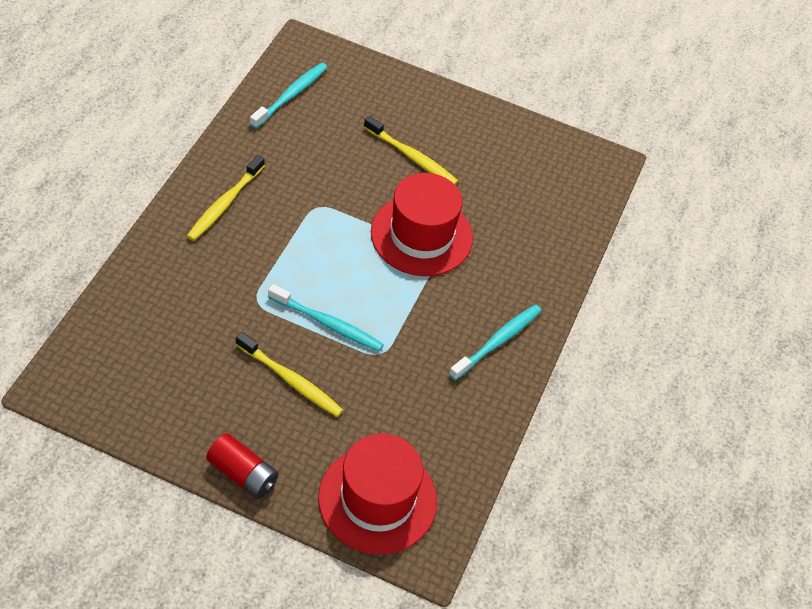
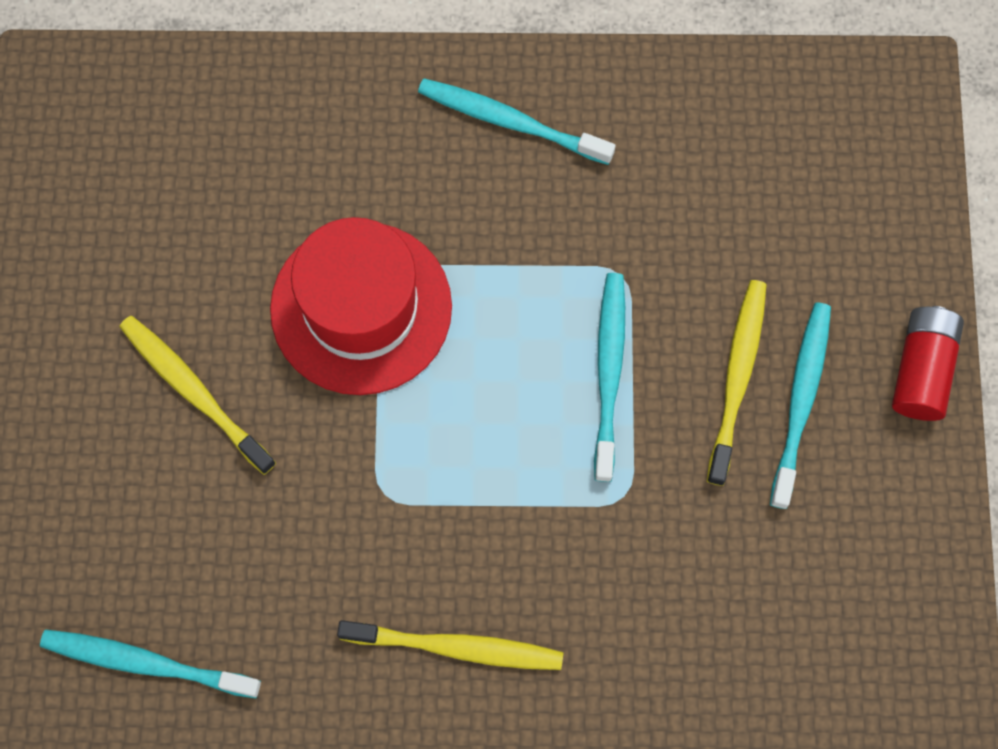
camera: 105 degrees left, 20 degrees up
red hat [318,434,437,555] -> none
yellow toothbrush [364,116,458,185] -> yellow toothbrush turned 60 degrees counterclockwise [119,316,276,475]
none -> turquoise toothbrush [770,302,831,509]

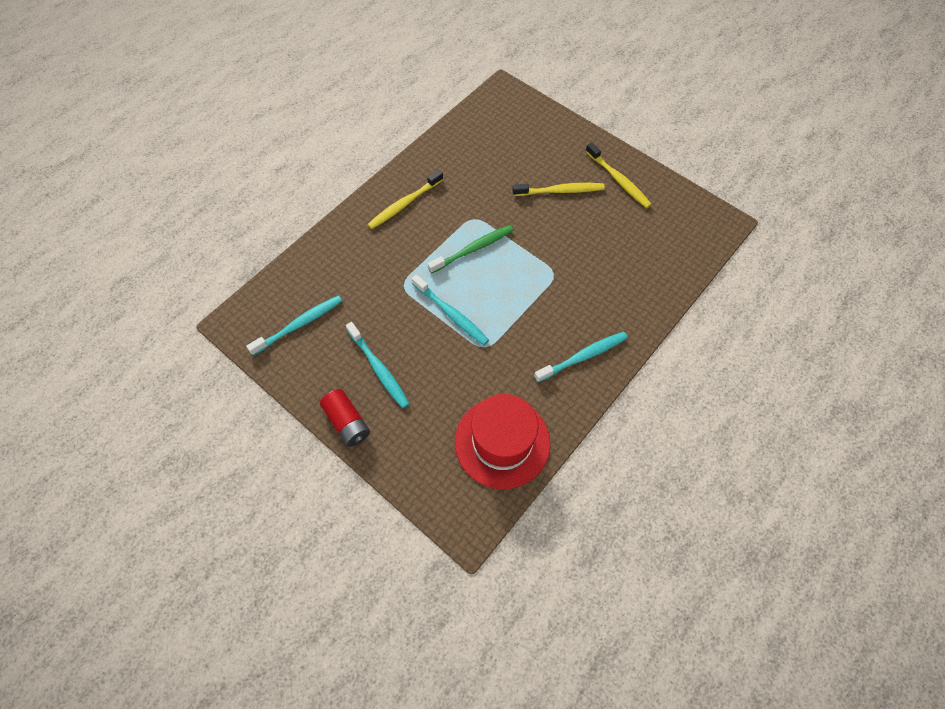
camera: 130 degrees right, 10 degrees down
turquoise toothbrush [40,629,261,698] -> turquoise toothbrush moved to [246,295,342,355]
red hat [270,217,452,395] -> red hat moved to [455,394,550,489]
yellow toothbrush [707,280,767,486] -> yellow toothbrush moved to [585,142,652,208]
none -> green toothbrush [428,225,514,273]

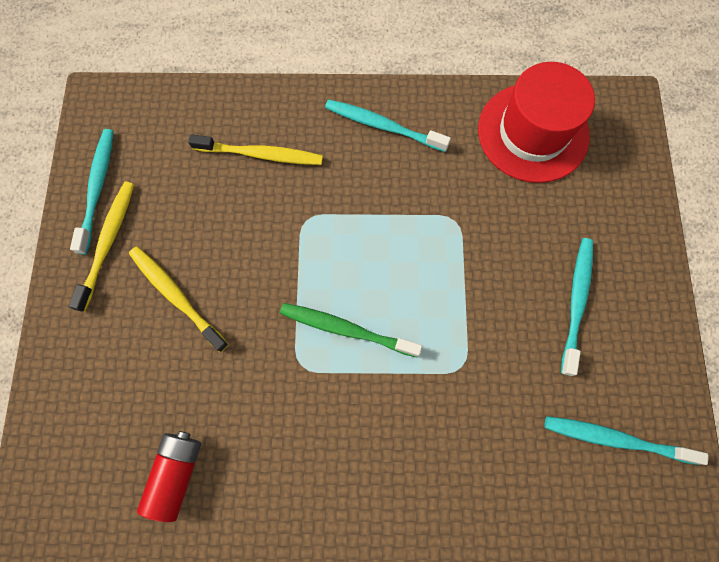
camera: 130 degrees left, 10 degrees up
red battery [320,389,370,447] -> red battery moved to [137,431,201,522]
yellow toothbrush [367,170,443,229] -> yellow toothbrush moved to [188,134,323,165]
turquoise toothbrush [412,275,489,345] -> turquoise toothbrush moved to [70,129,114,255]

